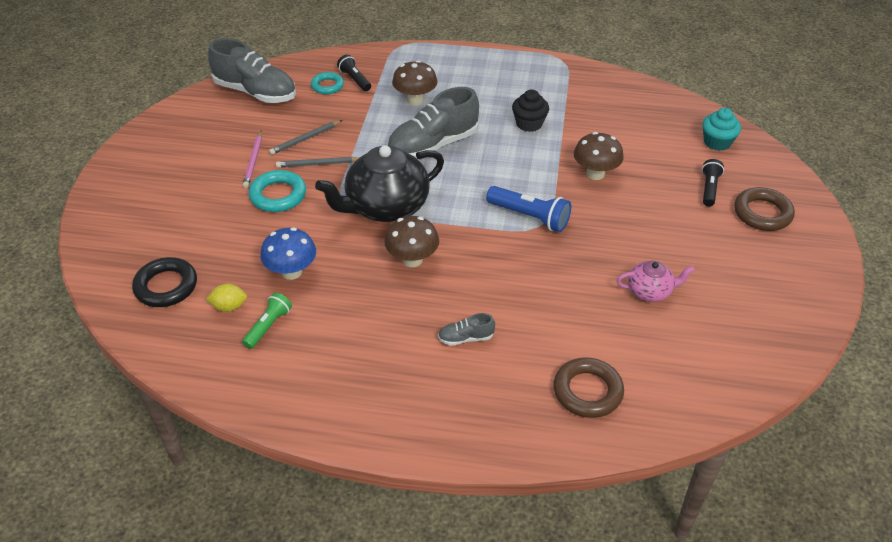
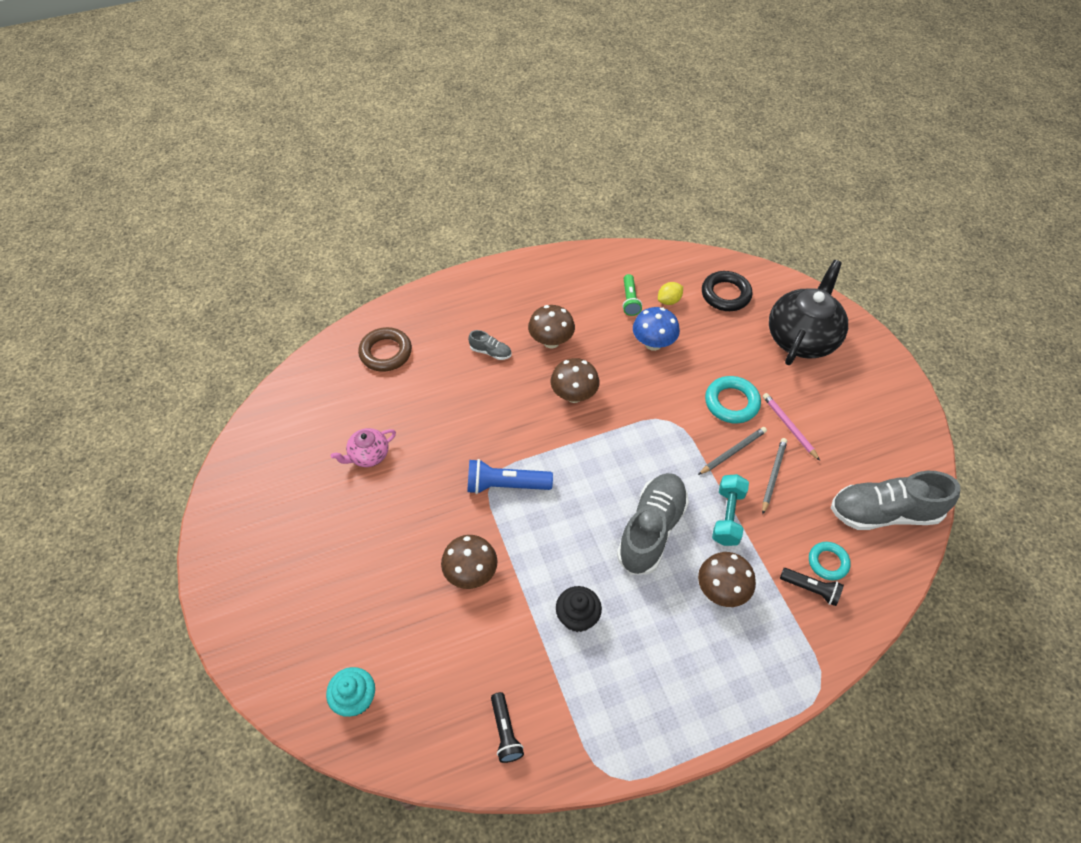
camera: 150 degrees right, 10 degrees up
black teapot [315,145,444,222] -> black teapot moved to [769,260,848,365]
grey shoe [438,313,495,346] -> grey shoe turned 60 degrees clockwise [468,330,512,360]
black flashlight [702,159,724,207] -> black flashlight moved to [491,692,524,763]
brown ring [734,187,795,231] -> none
none -> brown mushroom [528,305,575,348]
none -> turquoise dumbbell [712,474,749,546]

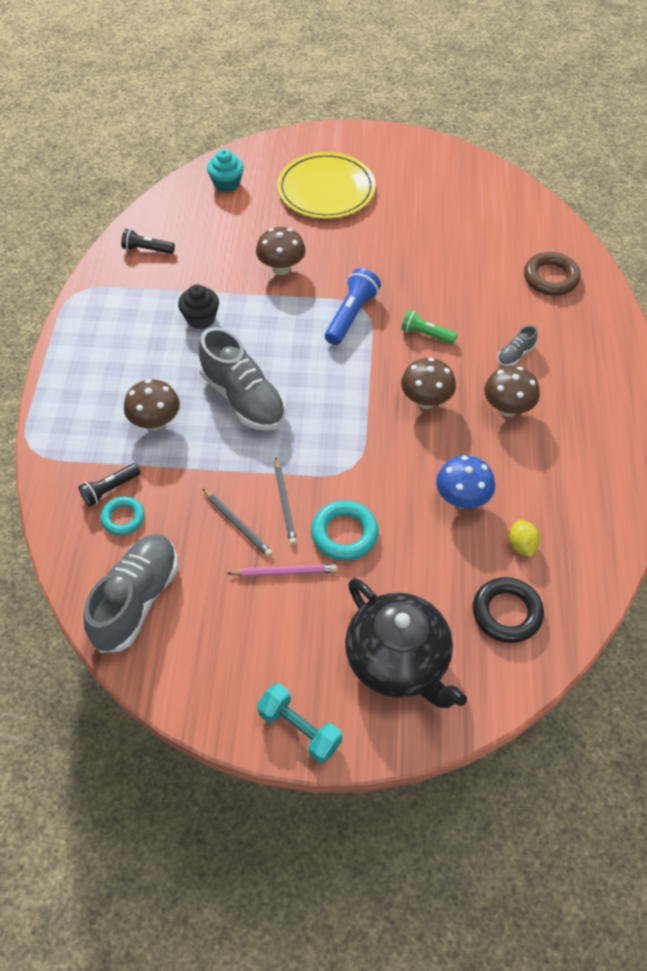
camera: 115 degrees right, 0 degrees up
pink teapot [331,428,396,467] -> none
green flashlight [622,274,642,316] -> green flashlight moved to [401,310,457,344]
turquoise dumbbell [712,474,749,546] -> turquoise dumbbell moved to [257,683,342,764]
none -> yellow plate [277,152,376,219]

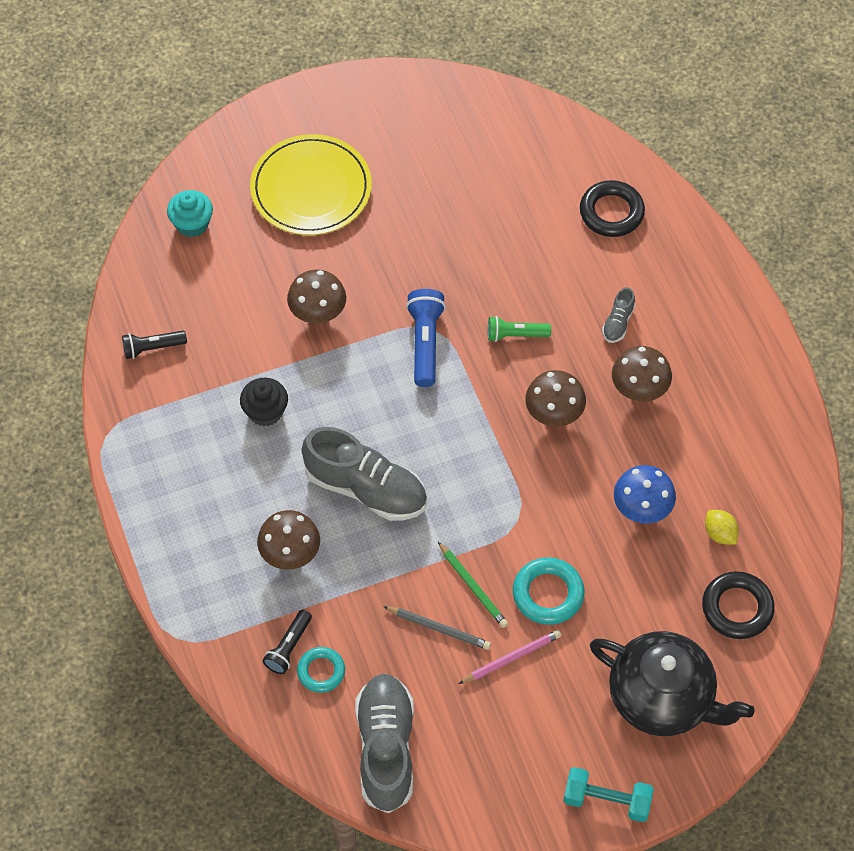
camera: 25 degrees left, 5 degrees up
grey pencil [275,458,297,545] -> green pencil [438,542,508,628]
brown ring [524,252,581,296] -> black ring [580,180,645,237]

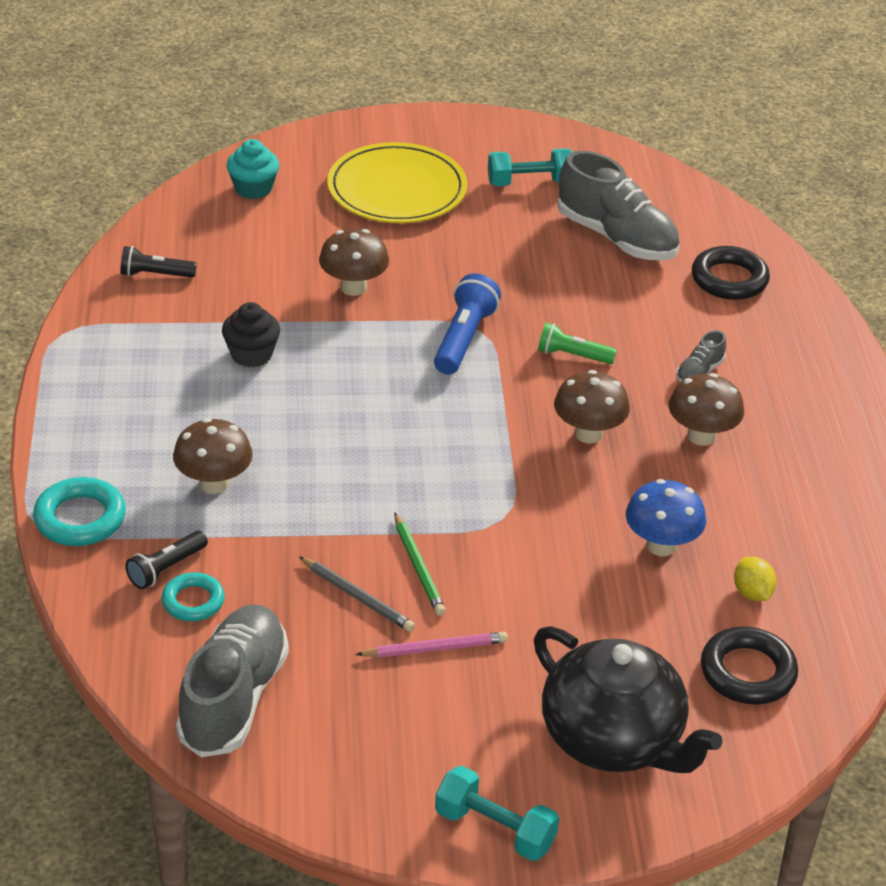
camera: 15 degrees right, 20 degrees down
grey shoe [302,427,427,521] -> grey shoe moved to [557,151,680,260]
turquoise ring [513,557,585,625] -> turquoise ring moved to [33,477,126,546]
none -> turquoise dumbbell [488,148,573,186]

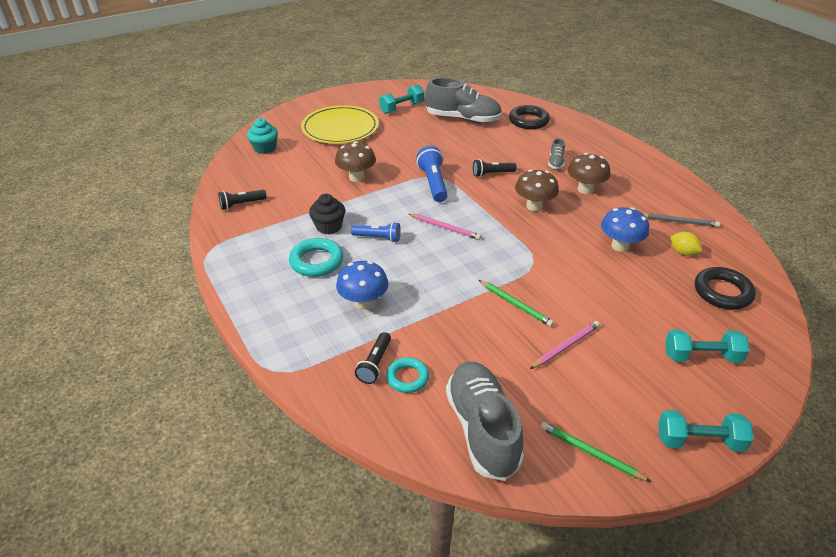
camera: 25 degrees left, 0 degrees up
turquoise ring [33,477,126,546] -> turquoise ring moved to [289,238,344,277]
brown mushroom [173,418,253,494] -> blue mushroom [336,261,389,310]
grey pencil [299,556,415,632] -> grey pencil moved to [643,213,720,227]
black teapot [534,626,723,773] -> turquoise dumbbell [665,330,750,363]
green flashlight [538,323,617,364] -> black flashlight [473,159,517,177]
none -> blue flashlight [351,222,401,242]
none -> pink pencil [409,214,481,240]
none -> green pencil [541,422,651,482]

